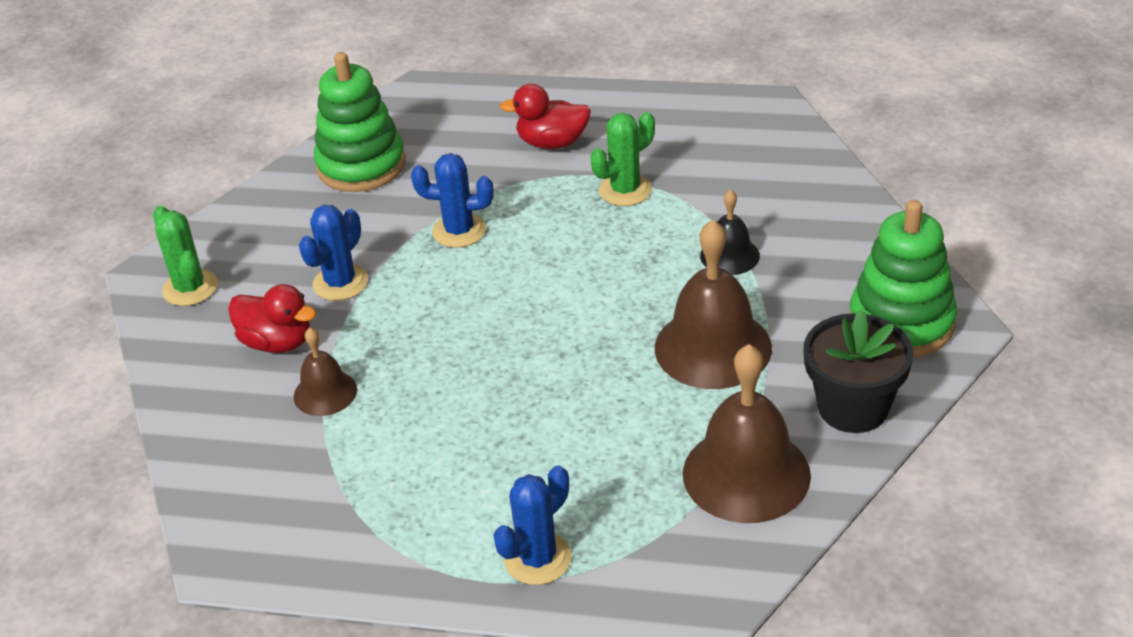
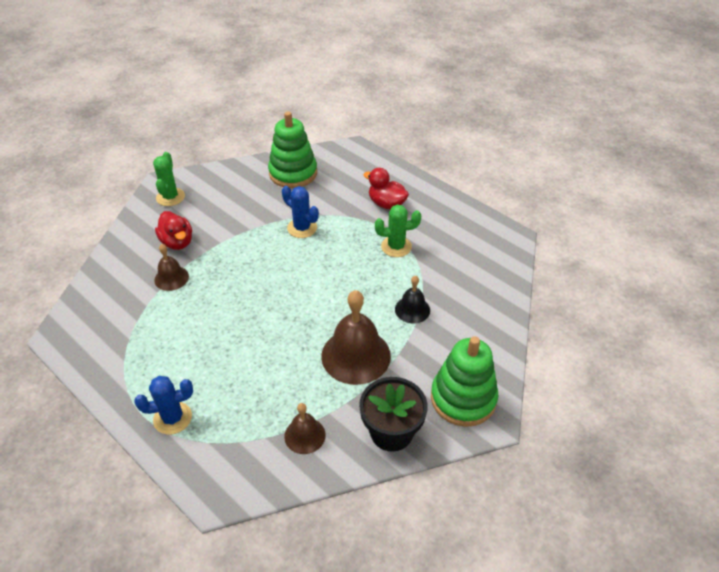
camera: 30 degrees right, 5 degrees up
blue cactus [299,205,368,301] -> none
brown bell [683,344,811,523] -> brown bell [284,403,326,454], size x0.54

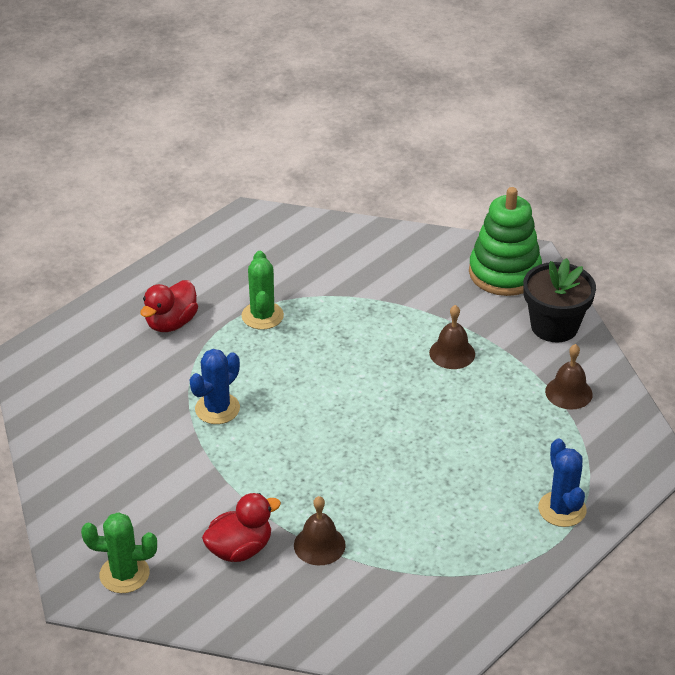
camera: 90 degrees left, 5 degrees down
green stacking toy [268,111,317,188] -> none
brown bell [321,290,391,385] -> brown bell [429,305,475,369], size x0.54
black bell [395,276,430,323] -> none

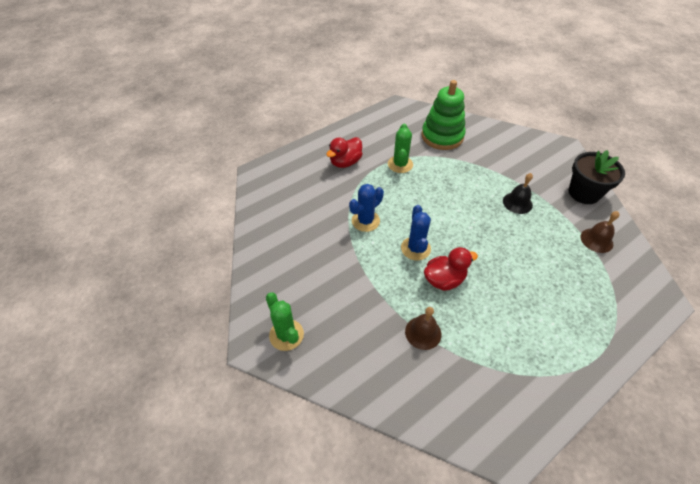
camera: 10 degrees right, 10 degrees up
green cactus [81,512,157,593] -> green cactus turned 45 degrees clockwise [266,292,304,351]
red duck [202,493,281,562] -> red duck moved to [424,247,478,291]
brown bell [429,305,475,369] -> black bell [503,173,533,214]
green stacking toy [469,187,542,296] -> green stacking toy moved to [422,80,466,150]
blue cactus [538,439,587,527] -> blue cactus moved to [401,205,431,261]

